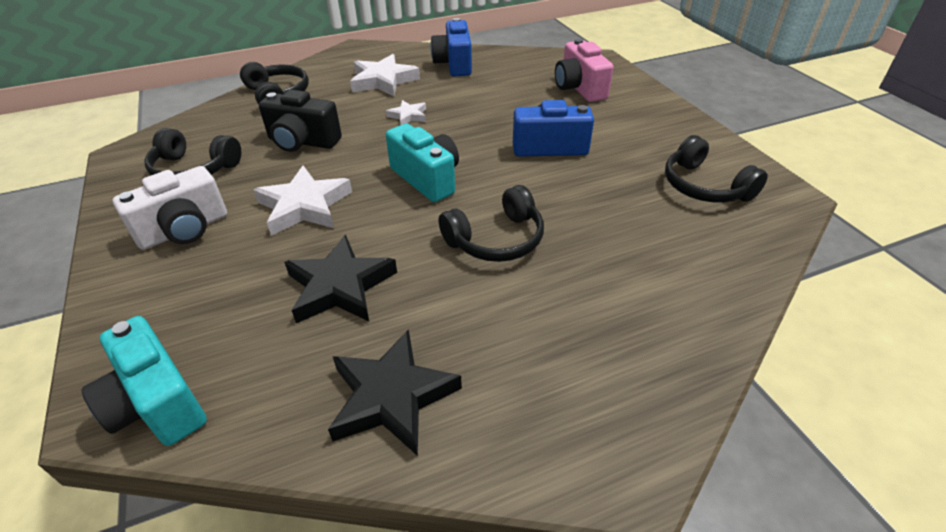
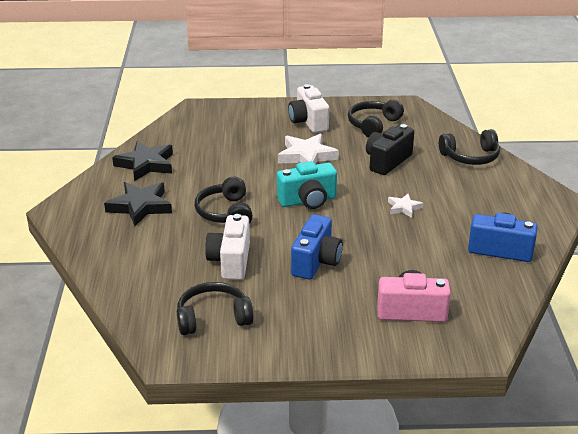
camera: 110 degrees right, 10 degrees down
turquoise camera [81,316,207,446] -> none
black star [284,235,397,323] -> black star moved to [104,182,172,226]
white star [350,54,420,97] -> none
none -> white camera [205,214,250,280]

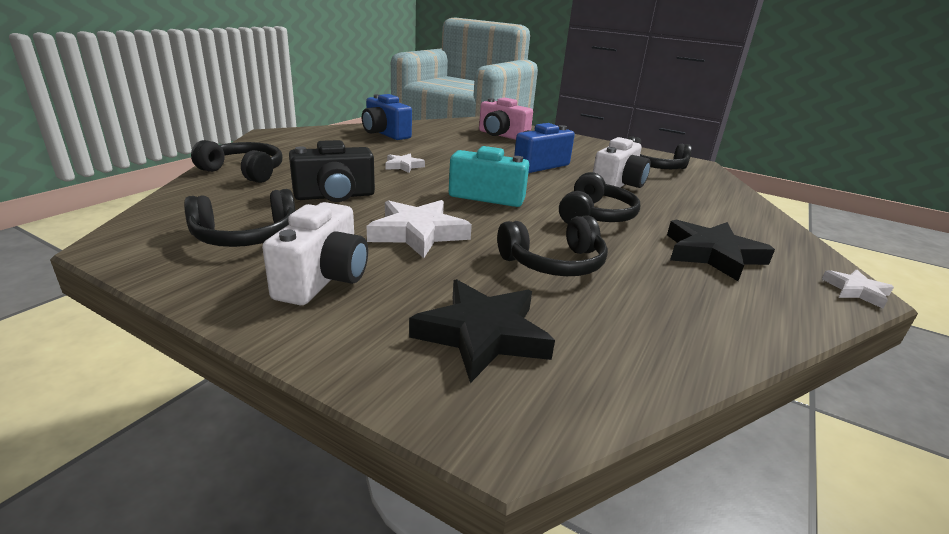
camera: 150 degrees left, 5 degrees down
black star [112,141,173,181] -> black star moved to [409,279,555,383]
none -> black headphones [497,216,608,276]
none -> white star [822,270,894,308]

